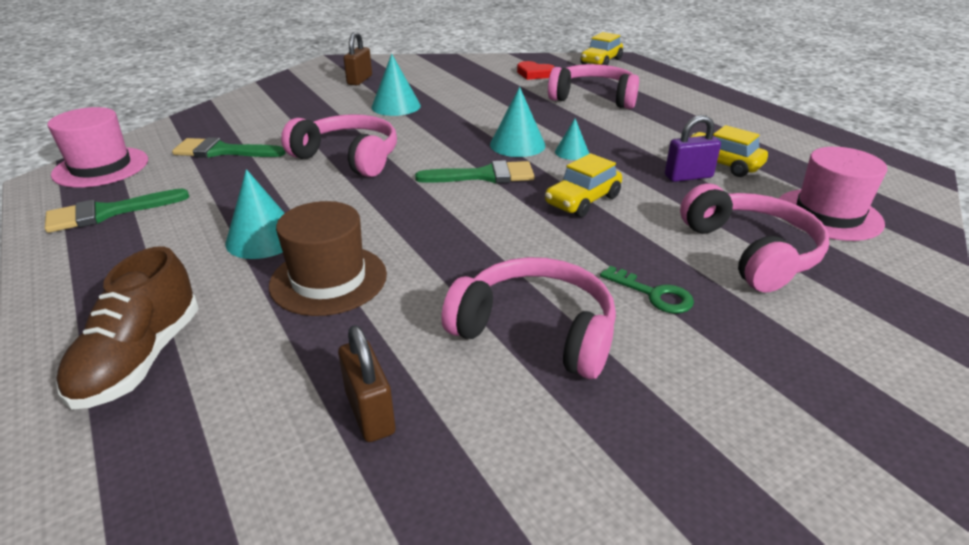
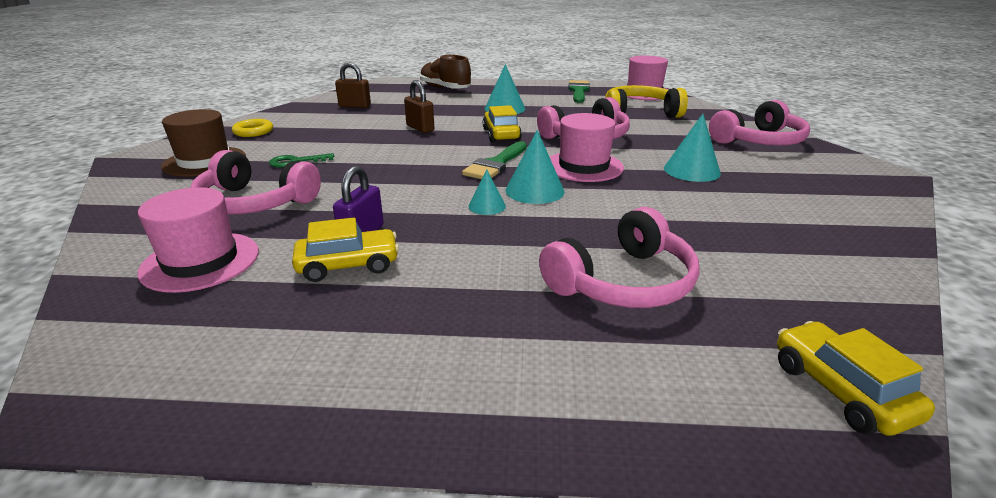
camera: 125 degrees right, 5 degrees down
green brush [172,137,286,158] -> yellow headphones [605,85,688,118]
brown hat [269,201,387,316] -> brown hat moved to [161,109,246,177]
brown padlock [344,32,372,86] -> brown padlock moved to [404,80,434,133]
pink headphones [441,257,616,379] -> pink headphones moved to [709,100,810,146]
red heart [517,61,555,80] -> none
yellow car [545,153,622,217] -> yellow car moved to [483,105,522,142]
none -> yellow ring [232,119,273,137]
none -> pink hat [550,113,624,182]

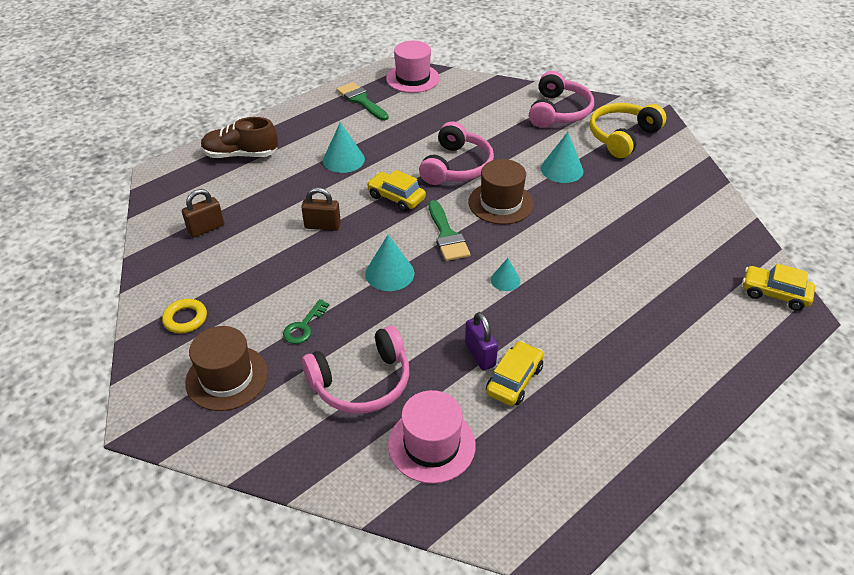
camera: 45 degrees left, 15 degrees up
turquoise cone [505,130,565,204] -> turquoise cone moved to [365,235,414,291]
pink headphones [539,207,699,308] -> none
pink hat [550,113,624,182] -> brown hat [468,159,534,224]
yellow headphones [605,85,688,118] -> yellow headphones moved to [590,103,666,158]

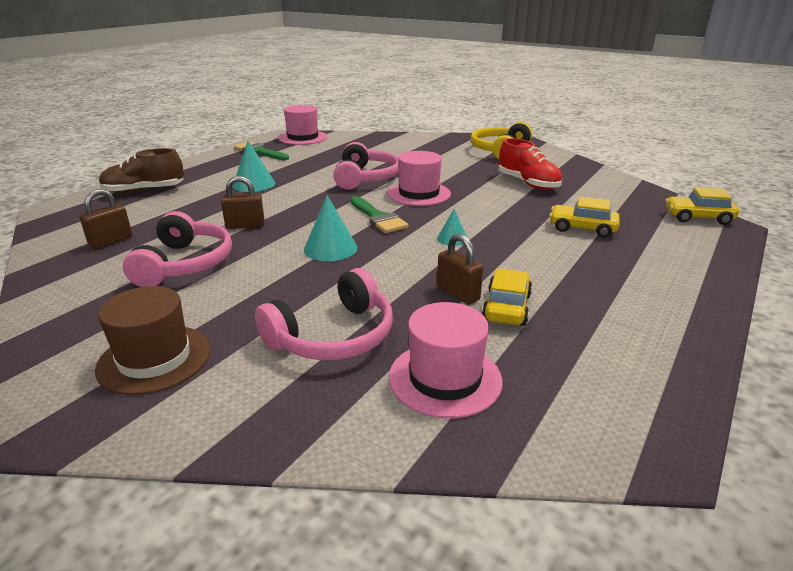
camera: 15 degrees left, 15 degrees down
yellow ring [162,299,207,333] -> none
green key [283,299,329,344] -> none
yellow car [367,170,426,212] -> yellow car moved to [549,197,620,237]
purple padlock [465,312,498,370] -> brown padlock [437,234,483,304]
brown hat [468,159,534,224] -> pink hat [387,151,451,206]
pink headphones [529,71,594,128] -> pink headphones moved to [123,211,232,287]
turquoise cone [541,132,583,183] -> none
none -> red shoe [498,138,562,190]

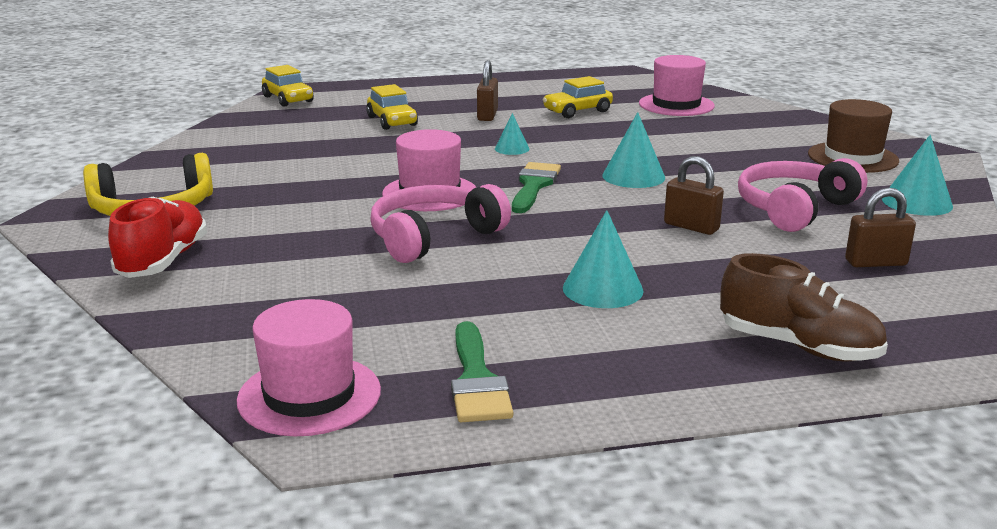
camera: 135 degrees left, 5 degrees down
pink headphones [255,268,393,360] -> none
brown padlock [437,234,483,304] -> brown padlock moved to [477,60,498,121]
red shoe [498,138,562,190] -> red shoe moved to [108,197,207,278]
none -> turquoise cone [882,135,953,216]

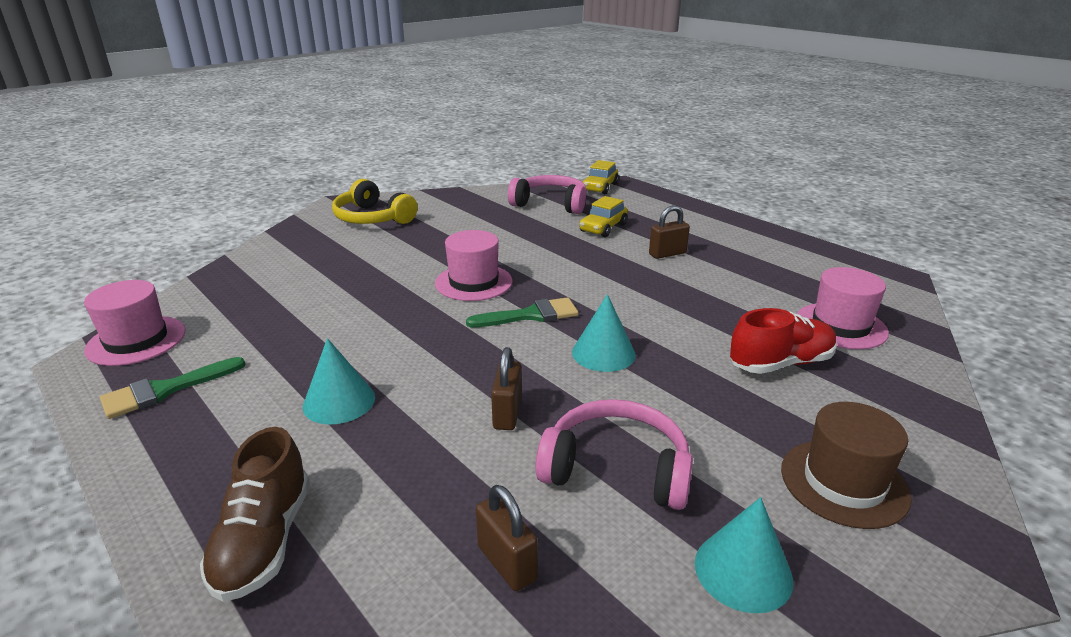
camera: 60 degrees right, 5 degrees up
red shoe [108,197,207,278] -> red shoe moved to [730,308,837,374]
pink headphones [370,184,511,263] -> pink headphones moved to [508,175,587,214]
turquoise cone [495,113,530,155] -> none
yellow car [542,76,613,118] -> none

